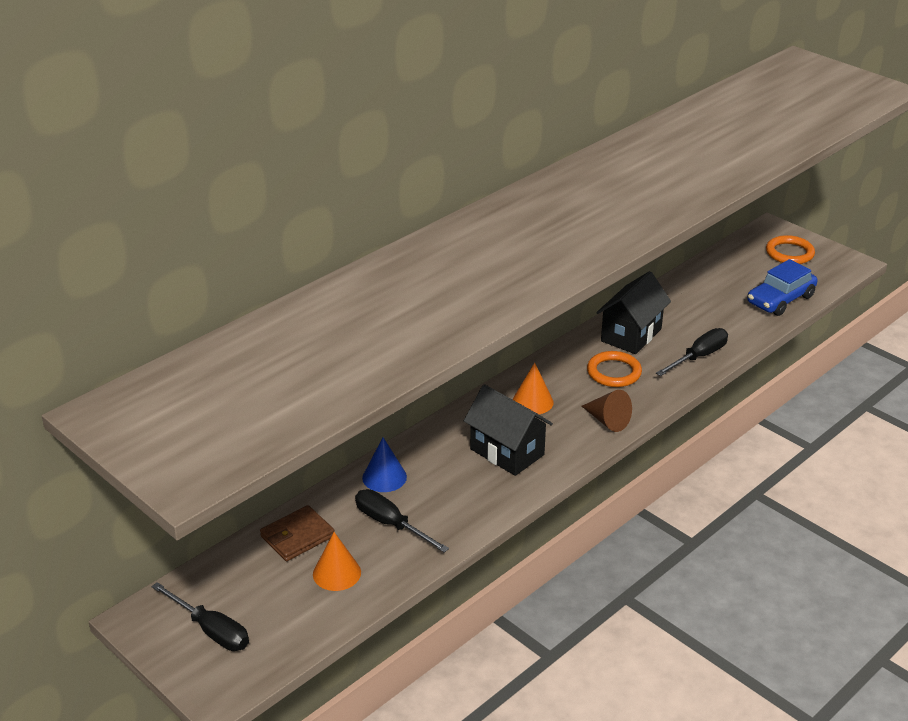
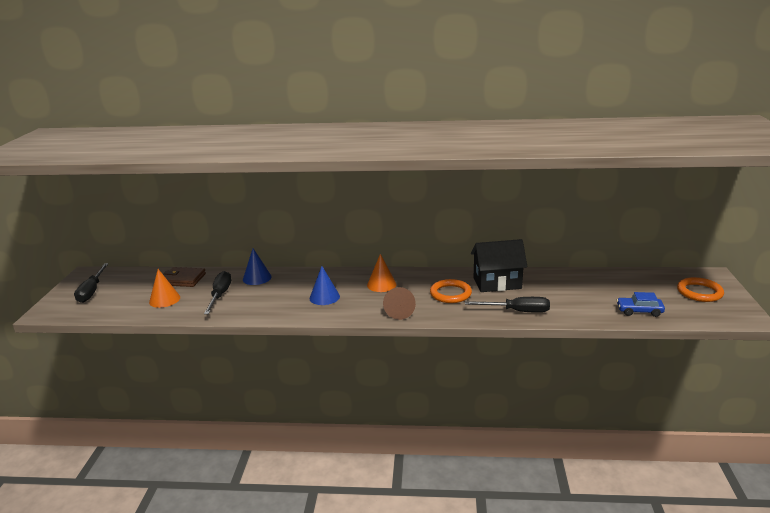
camera: 50 degrees right, 10 degrees down
black house [464,384,553,476] -> blue cone [309,266,340,305]
blue car [747,259,818,316] -> blue car [617,292,665,317], size x0.64

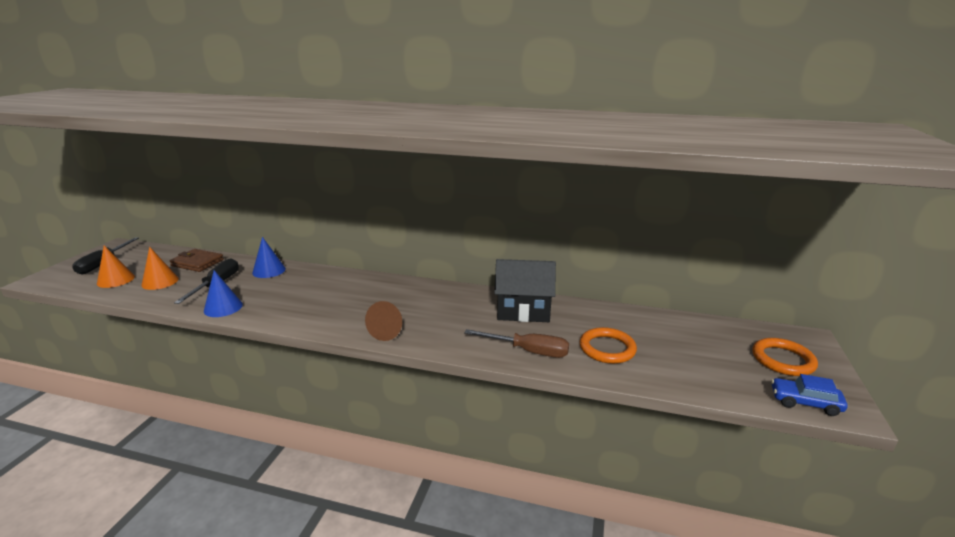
camera: 10 degrees right, 0 degrees up
blue cone [309,266,340,305] -> blue cone moved to [204,270,243,317]
orange cone [367,254,396,292] -> orange cone moved to [97,245,135,288]
orange ring [430,279,472,303] -> orange ring moved to [580,327,637,364]
black screwdriver [465,297,550,313] -> brown screwdriver [464,329,569,358]
blue car [617,292,665,317] -> blue car moved to [771,374,847,416]

